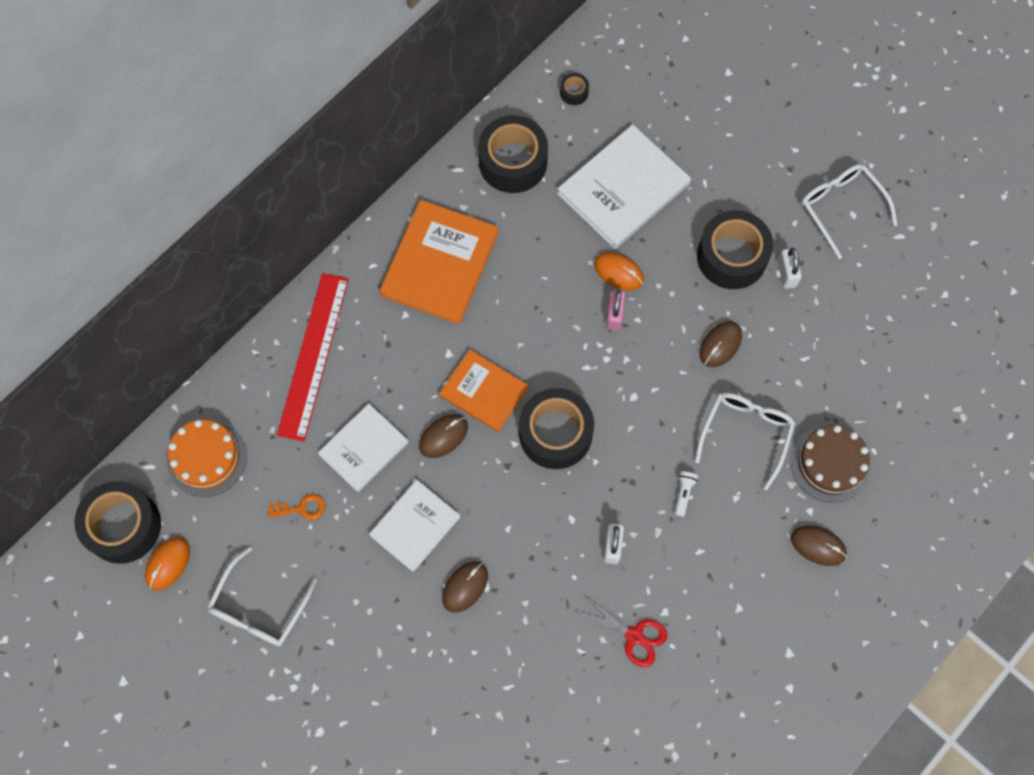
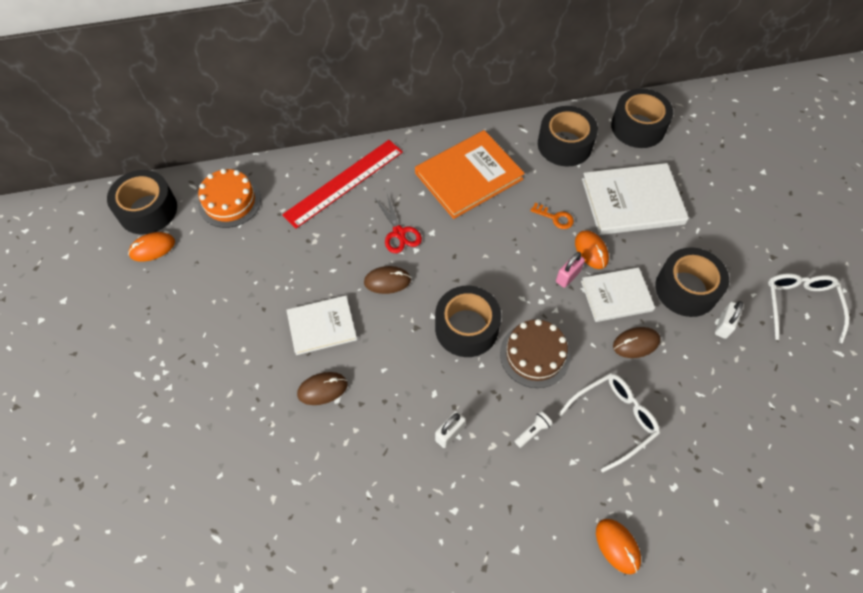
camera: 35 degrees right, 10 degrees down
white glasses [207,546,317,646] -> none
orange key [268,494,325,520] -> orange key moved to [530,203,574,229]
white book [318,403,409,492] -> white book moved to [581,267,655,322]
orange book [439,350,528,432] -> none
black tape [560,73,589,105] -> black tape [611,88,673,148], size x2.36
red scissors [575,595,667,667] -> red scissors moved to [376,194,422,253]
brown cake [791,425,871,503] -> brown cake moved to [500,319,570,388]
brown mouse [791,525,847,566] -> orange mouse [596,519,641,574]

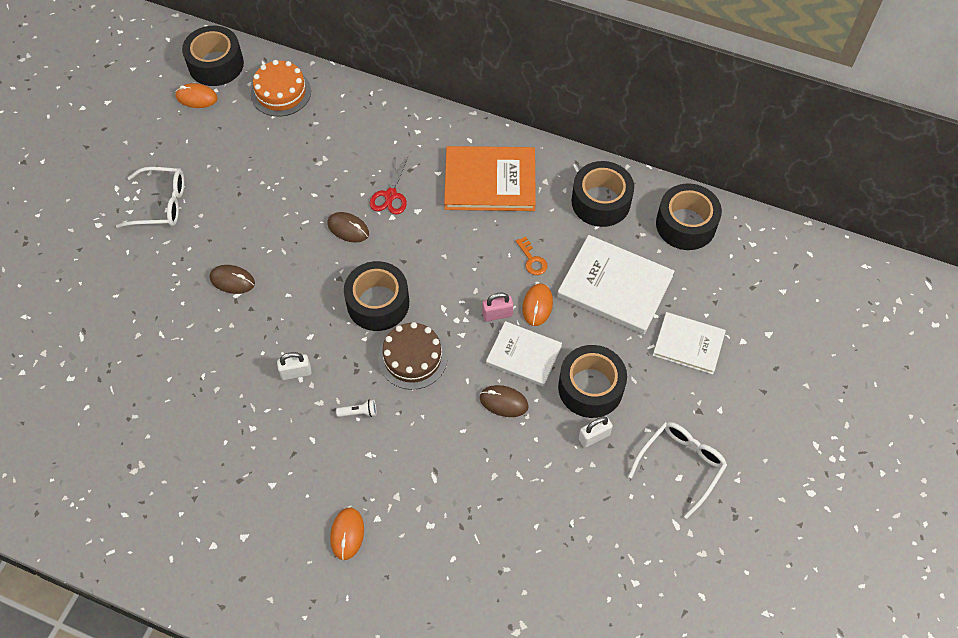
camera: 35 degrees right, 0 degrees up
red ruler [282,140,403,228] -> none
white book [286,295,357,355] -> white book moved to [653,312,726,374]
white glasses [558,373,660,472] -> white glasses moved to [116,167,184,228]

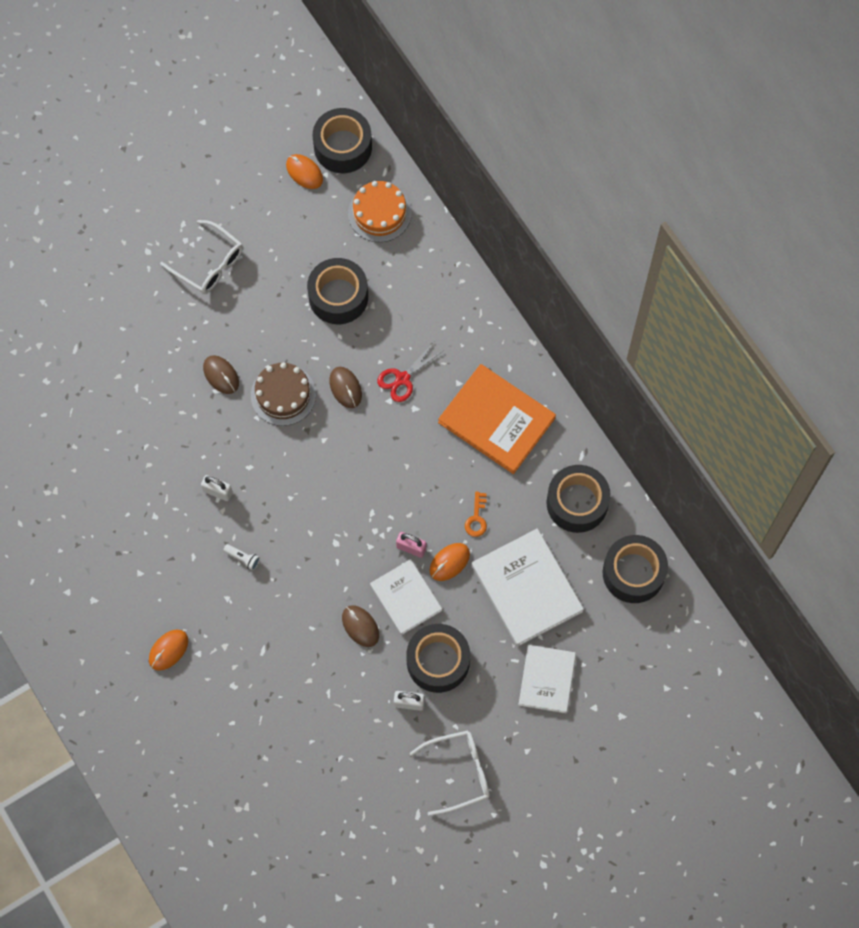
camera: 35 degrees right, 10 degrees up
black tape [344,261,409,331] -> black tape moved to [307,258,368,324]
brown cake [378,322,448,390] -> brown cake moved to [251,362,316,426]
white book [653,312,726,374] -> white book turned 45 degrees clockwise [518,645,576,713]

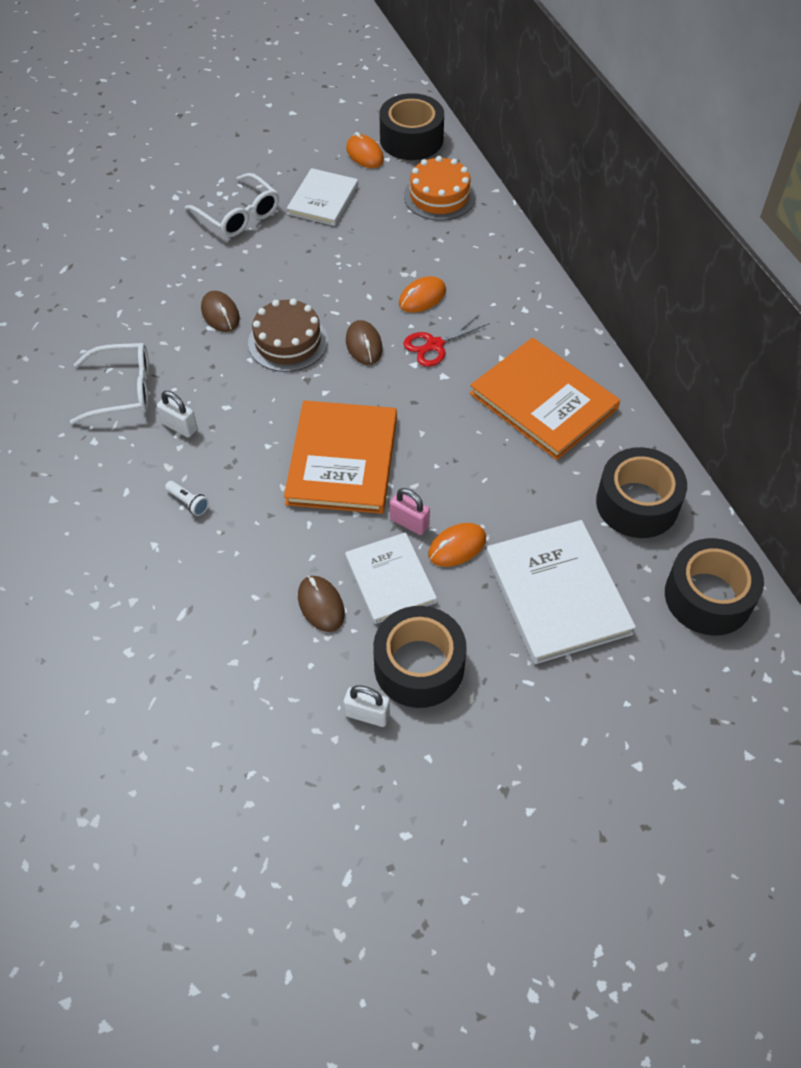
camera: 10 degrees right, 15 degrees down
orange mouse [149,630,188,671] -> orange mouse moved to [399,276,446,313]
black tape [307,258,368,324] -> none
white glasses [410,730,490,816] -> white glasses moved to [70,343,149,424]
orange key [465,492,487,537] -> none
white book [518,645,576,713] -> white book moved to [287,168,358,226]
none -> orange book [284,400,397,514]

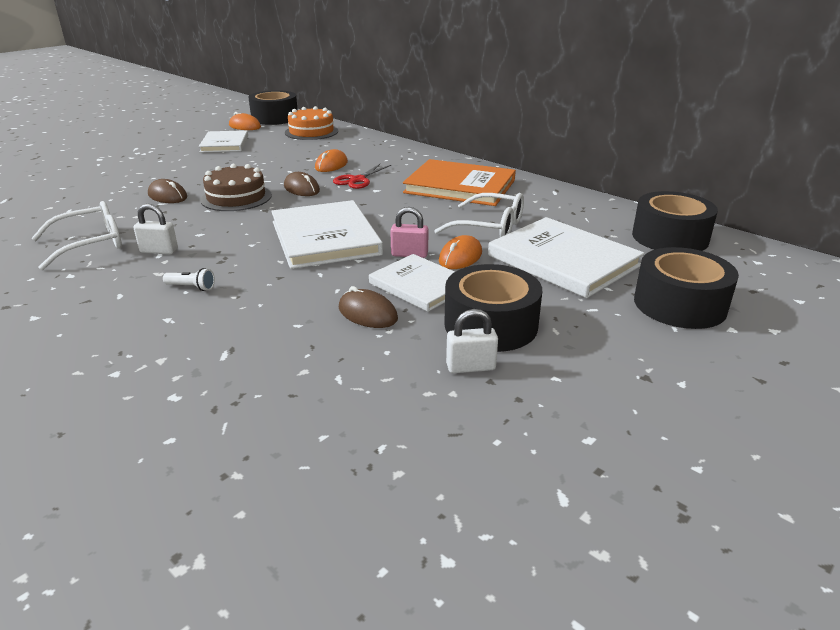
camera: 25 degrees left, 25 degrees down
white glasses [185,173,279,237] -> white glasses moved to [434,193,524,237]
orange book [284,400,397,514] -> white book [271,200,383,269]
black tape [596,447,687,538] -> black tape moved to [634,247,739,329]

